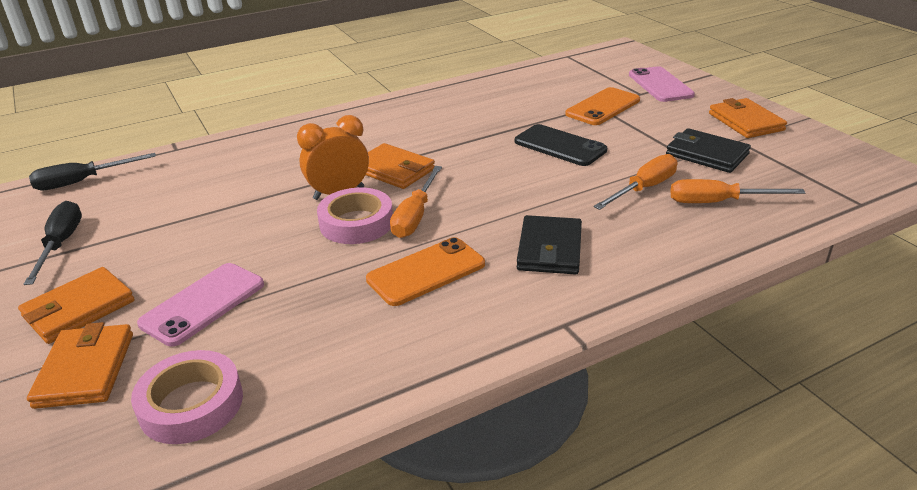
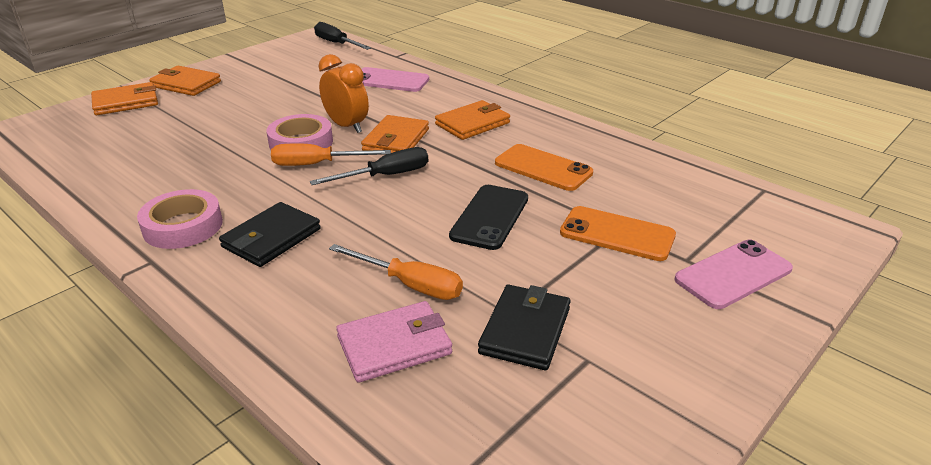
camera: 70 degrees right, 0 degrees up
black screwdriver [24,201,82,285] -> black screwdriver moved to [310,147,428,185]
pink tape [131,350,243,444] -> pink tape moved to [137,189,223,249]
pink phone [137,263,264,347] -> pink phone moved to [362,67,429,92]
orange phone [366,237,485,306] -> orange phone moved to [495,144,593,191]
black wallet [517,215,582,275] -> black wallet turned 45 degrees counterclockwise [219,202,321,267]
orange screwdriver [670,179,805,203] -> pink wallet [336,301,452,383]
orange wallet [709,98,787,138] -> orange wallet moved to [435,100,510,140]

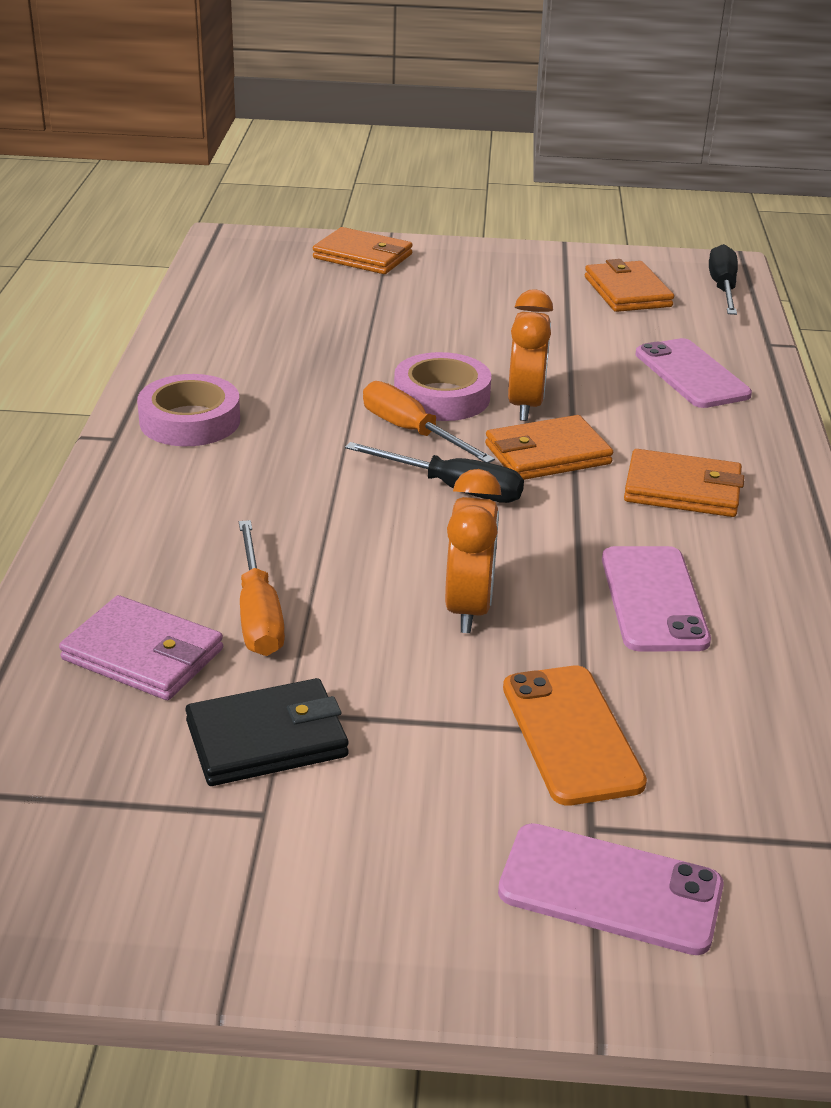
camera: 50 degrees right, 0 degrees up
orange wallet [149,66,221,96] -> orange wallet moved to [585,259,674,312]
black wallet [219,202,321,267] -> none
black phone [449,185,528,250] -> orange clock [445,469,501,633]
orange phone [495,144,593,191] -> pink phone [602,546,711,652]

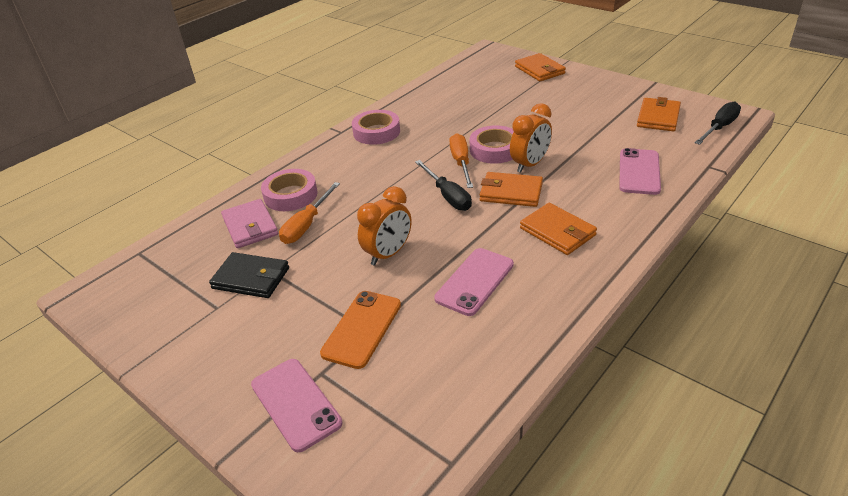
camera: 40 degrees right, 5 degrees up
none -> pink tape [261,169,318,211]

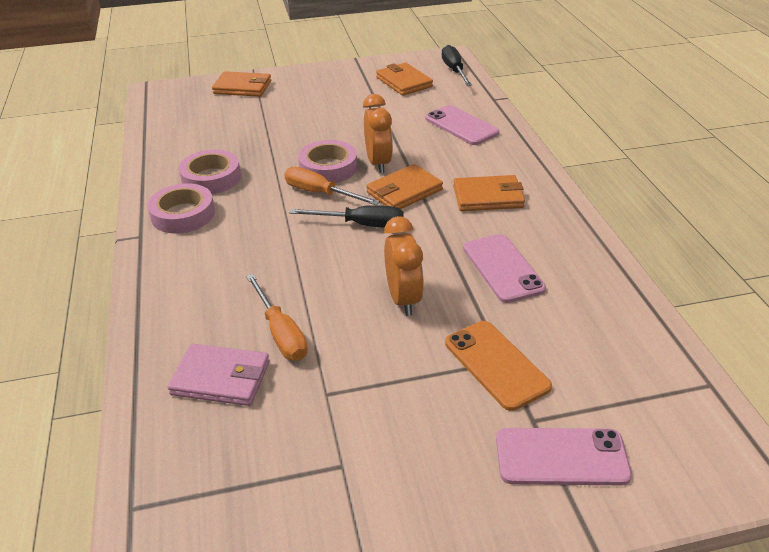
camera: 55 degrees left, 0 degrees up
black wallet [209,252,289,298] -> none
pink tape [261,169,318,211] -> pink tape moved to [178,150,241,194]

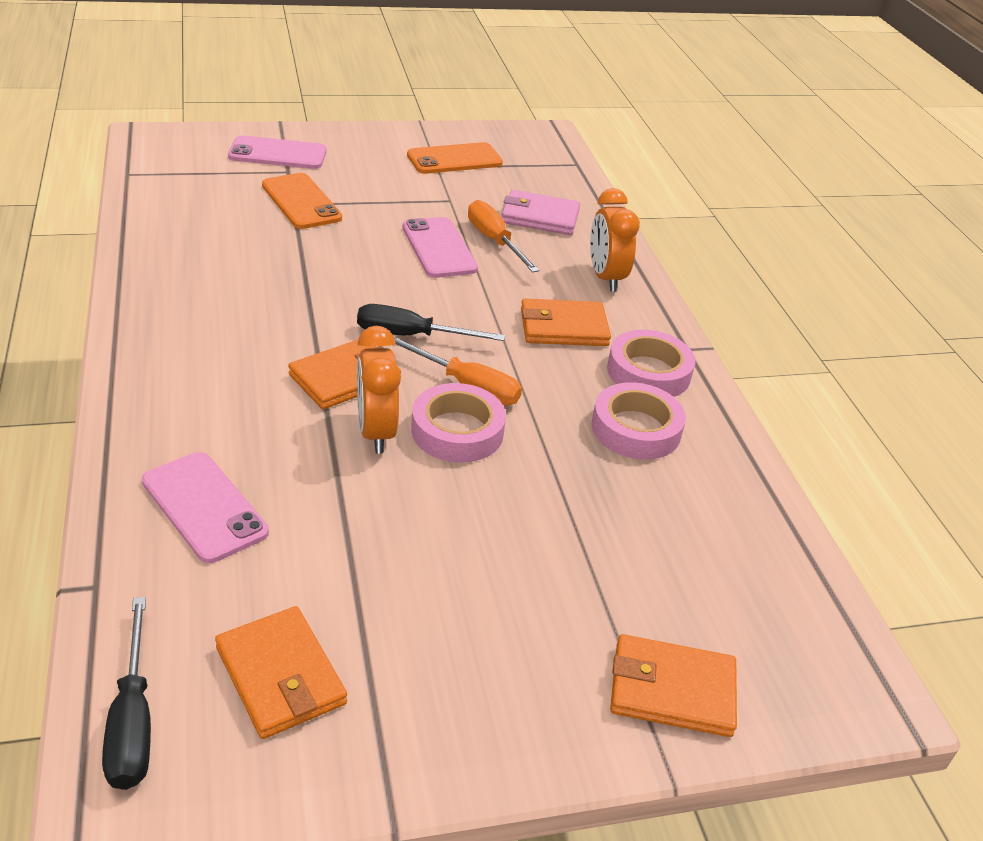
camera: 175 degrees right, 0 degrees up
orange clock [384,216,424,316] -> orange clock moved to [590,188,640,292]
orange wallet [453,175,525,211] -> orange wallet moved to [521,299,611,346]
pink phone [463,234,546,303] -> pink phone moved to [402,217,478,278]
none -> orange phone [407,142,503,174]

